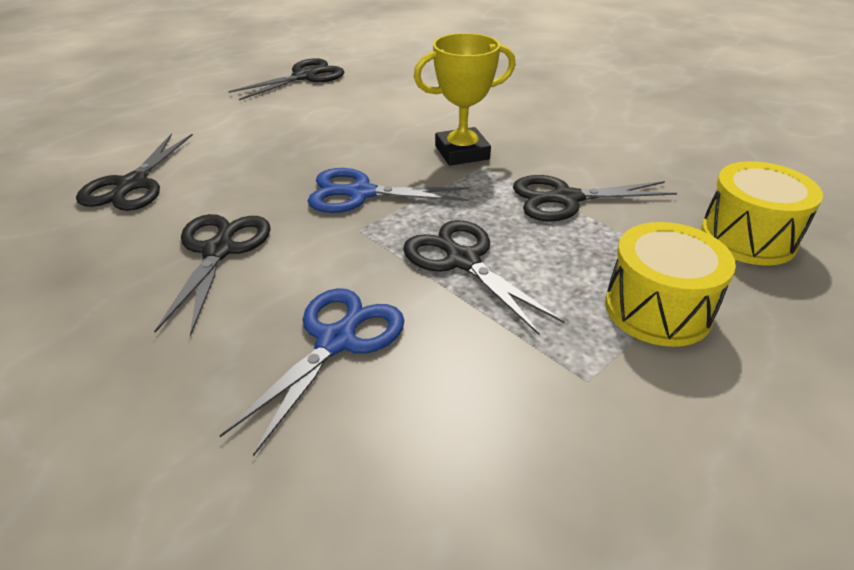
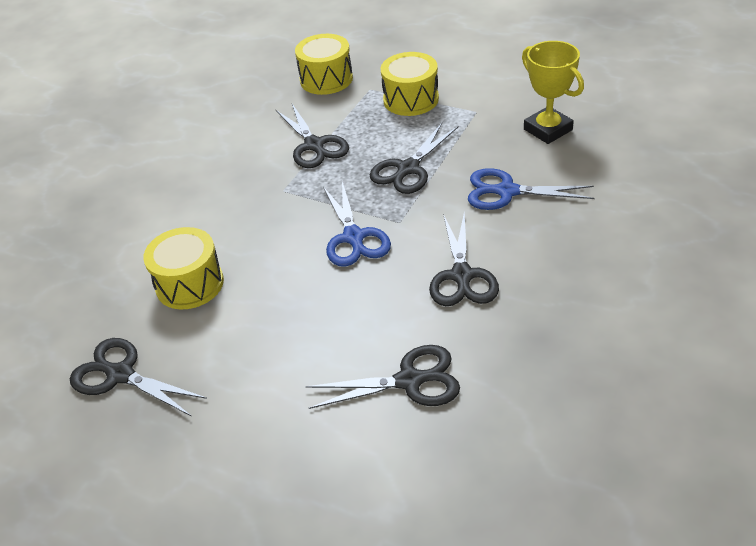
camera: 105 degrees left, 5 degrees up
black scissors [154,214,271,337] -> black scissors turned 75 degrees counterclockwise [429,212,499,306]
yellow trophy [414,33,516,166] -> yellow trophy moved to [522,41,584,144]
none -> yellow drum [143,227,224,309]

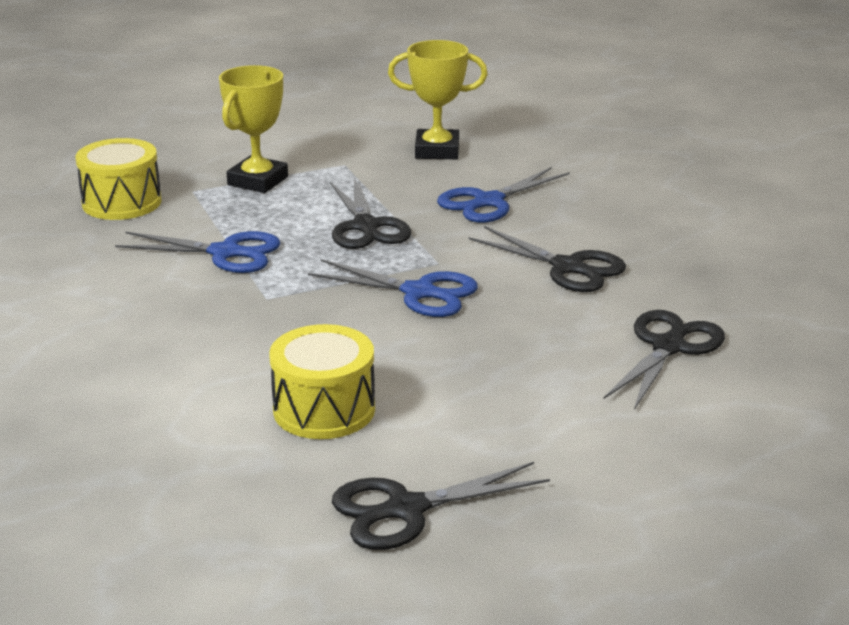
camera: 55 degrees left, 15 degrees down
black scissors [276,104,349,168] -> blue scissors [115,231,281,273]
yellow drum [381,52,439,116] -> yellow trophy [219,65,288,193]

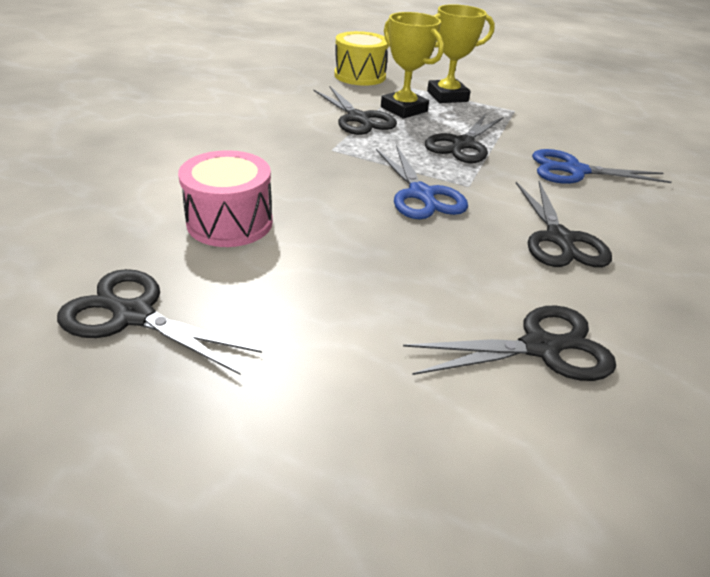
camera: 45 degrees right, 10 degrees up
blue scissors [115,231,281,273] -> black scissors [314,86,397,135]
yellow drum [269,324,375,439] -> pink drum [178,150,273,247]
yellow trophy [388,40,488,159] -> yellow trophy moved to [381,12,444,119]

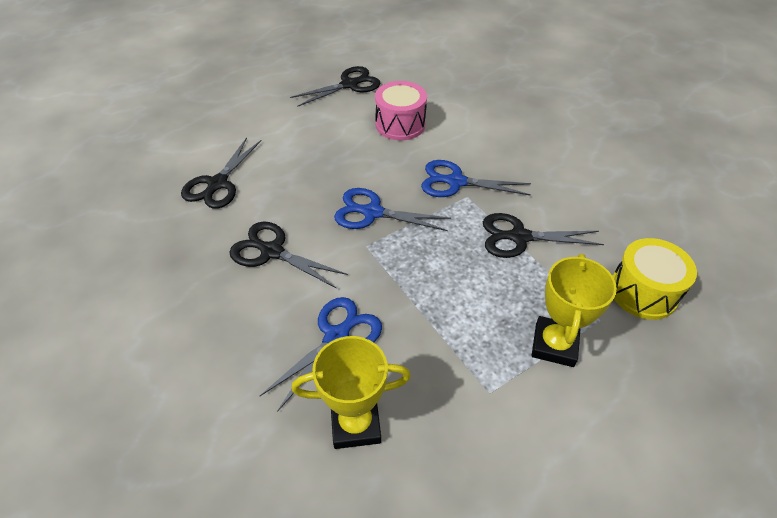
camera: 125 degrees right, 10 degrees up
yellow trophy [381,12,444,119] -> yellow trophy moved to [292,336,411,449]
black scissors [425,113,504,163] -> none
none -> blue scissors [421,160,531,197]

